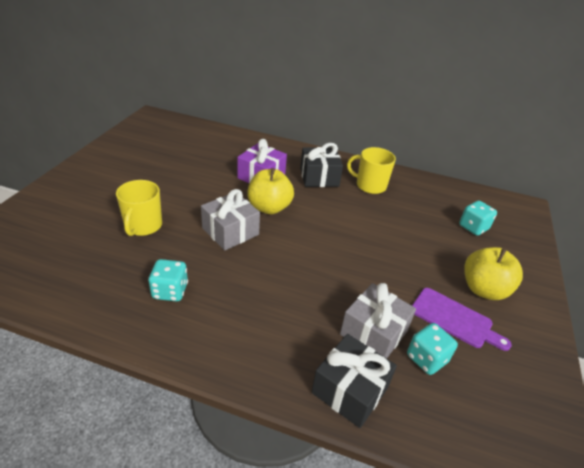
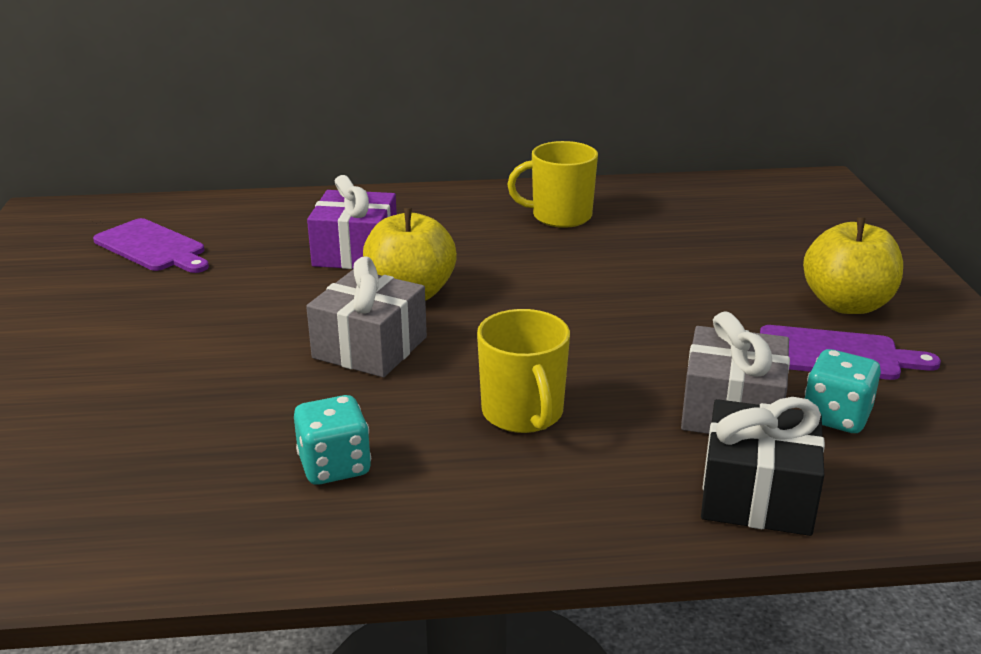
camera: 20 degrees left, 10 degrees down
yellow mug [116,180,162,236] -> yellow mug moved to [477,309,570,433]
black gift [300,143,343,187] -> none
turquoise dice [459,201,497,236] -> none
none -> purple cutting board [93,218,209,273]

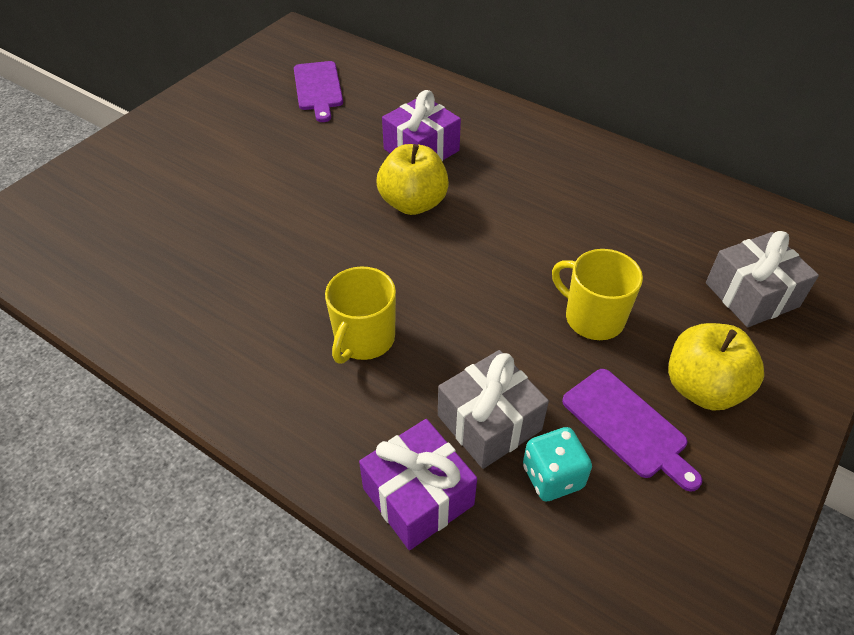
camera: 40 degrees right, 20 degrees up
turquoise dice [294,395,371,485] -> none
grey gift [306,256,427,377] -> grey gift moved to [706,231,819,327]
yellow mug [507,141,598,228] -> yellow mug moved to [552,249,643,340]
black gift [701,397,825,536] -> purple gift [359,419,477,550]

